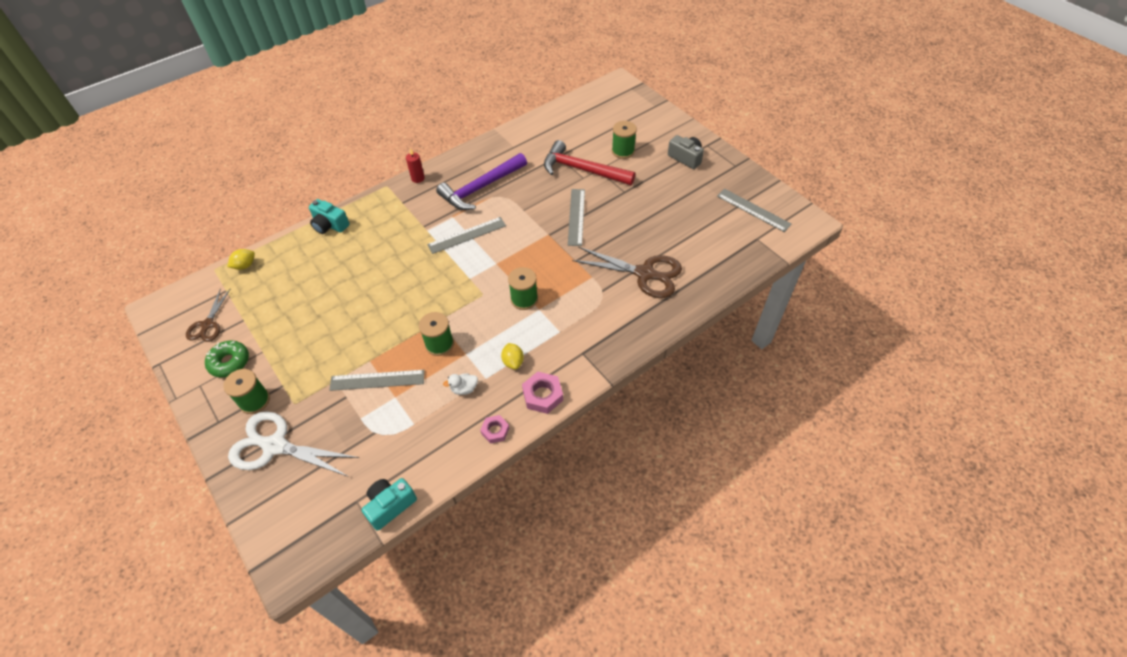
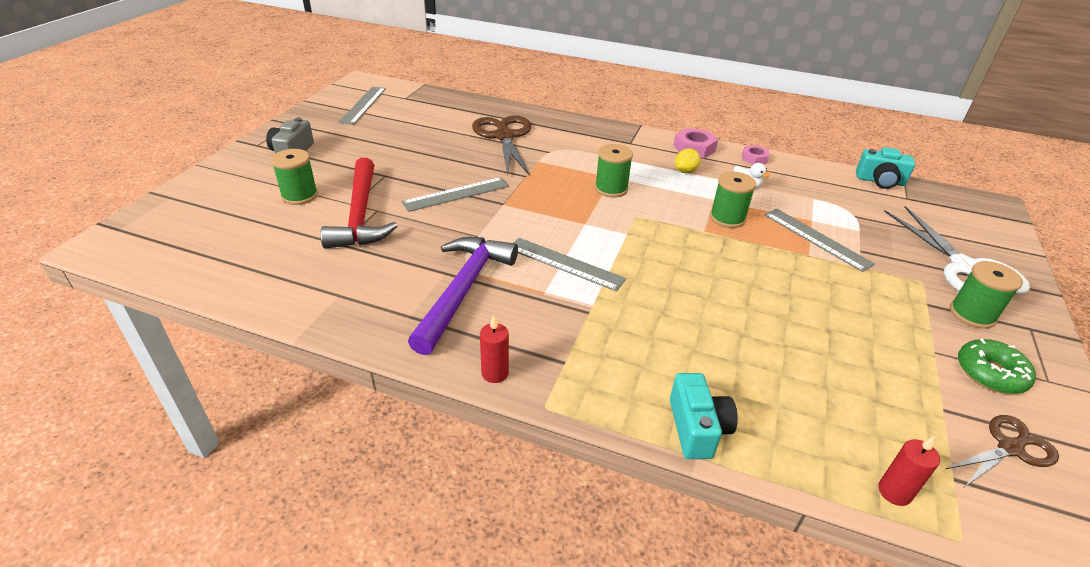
camera: 125 degrees left, 15 degrees down
yellow lemon [227,249,255,270] -> red candle [878,436,940,506]
purple hammer [436,153,527,210] -> purple hammer turned 90 degrees counterclockwise [408,237,518,355]

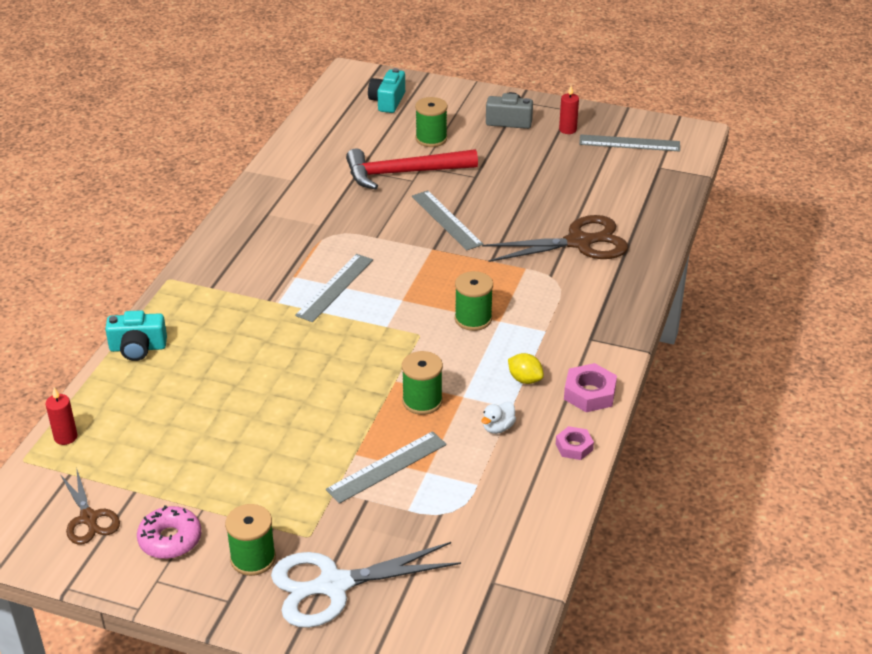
camera: 90 degrees right, 0 degrees up
purple hammer [408,237,518,355] -> none
red candle [480,315,509,383] -> red candle moved to [559,86,579,134]
turquoise camera [856,147,915,189] -> turquoise camera moved to [368,68,405,113]
green donut [958,339,1036,394] -> pink donut [137,505,201,559]

